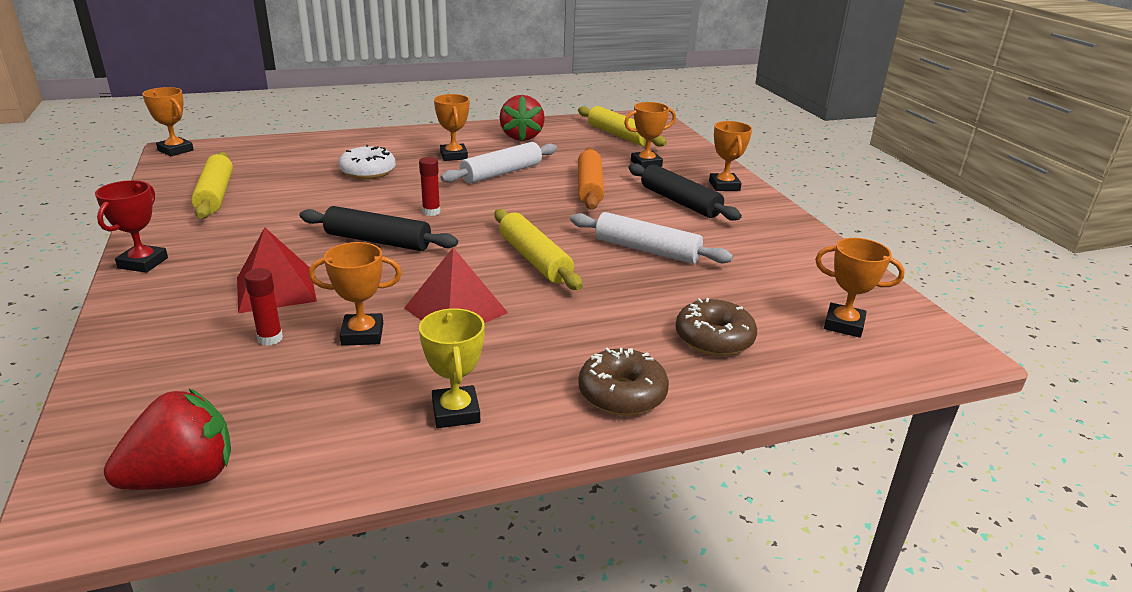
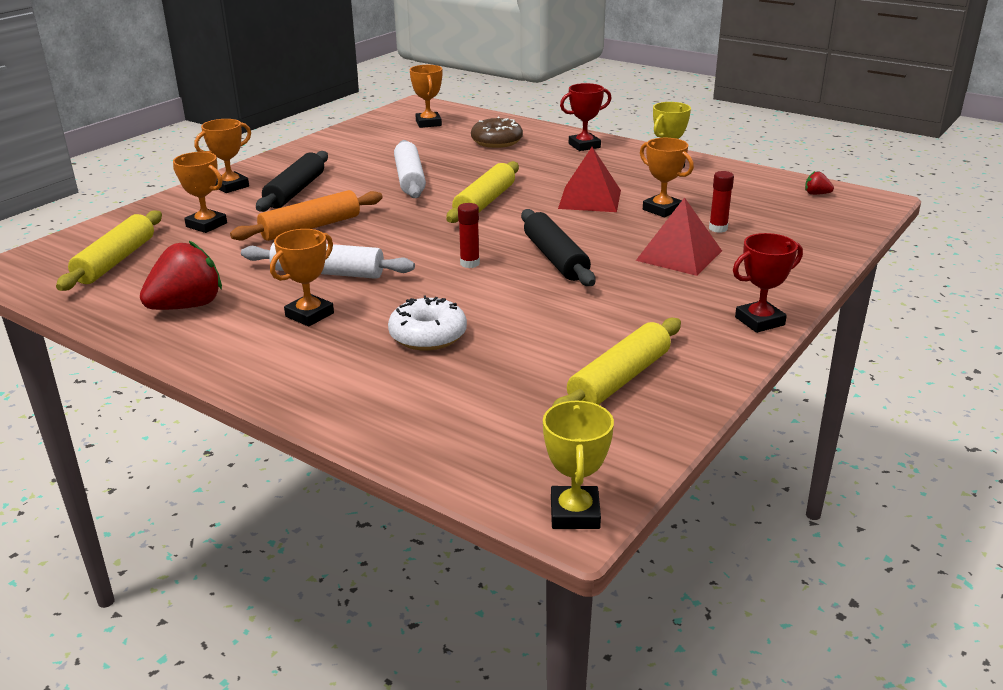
camera: 125 degrees left, 0 degrees up
red strawberry [104,389,231,490] -> red strawberry [805,171,834,195], size x0.44
orange trophy [142,87,194,156] -> yellow trophy [543,400,614,529]
brown donut [578,347,669,416] -> red trophy [560,83,612,151]

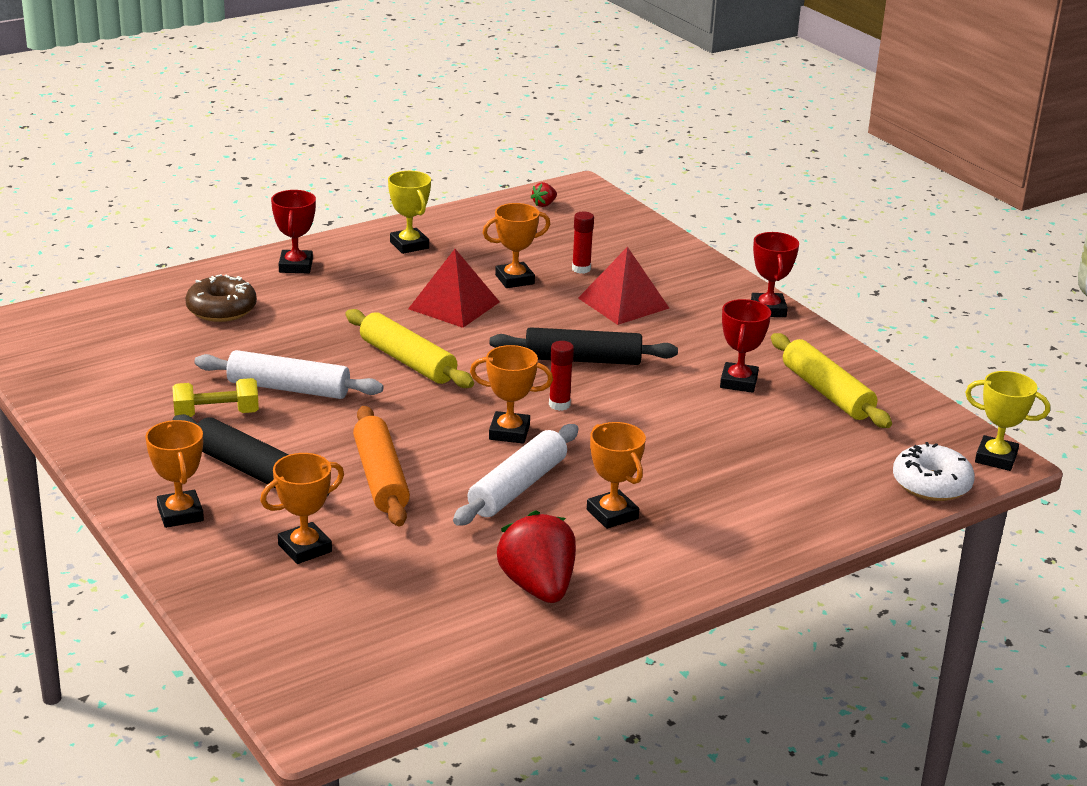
camera: 70 degrees left, 0 degrees up
yellow rolling pin [56,210,162,291] -> none
white donut [388,295,467,351] -> white donut moved to [893,442,975,501]
orange trophy [409,65,442,128] -> orange trophy moved to [470,345,553,444]
none -> yellow dumbbell [172,378,259,417]
none -> red trophy [720,299,771,393]

